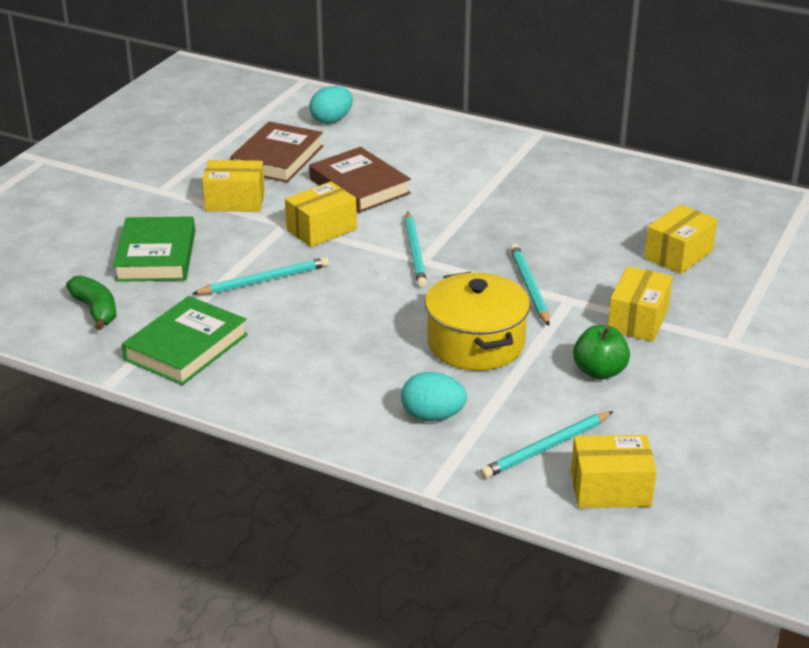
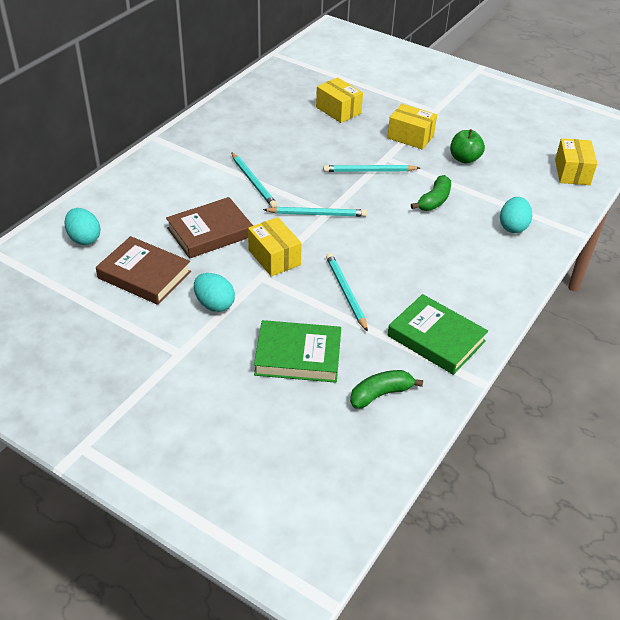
camera: 85 degrees left, 10 degrees up
yellow box [202,160,265,212] -> turquoise egg [194,273,235,312]
yellow pot [425,272,530,371] -> green banana [411,175,451,211]
turquoise pencil [480,411,613,479] -> turquoise pencil moved to [231,152,277,207]

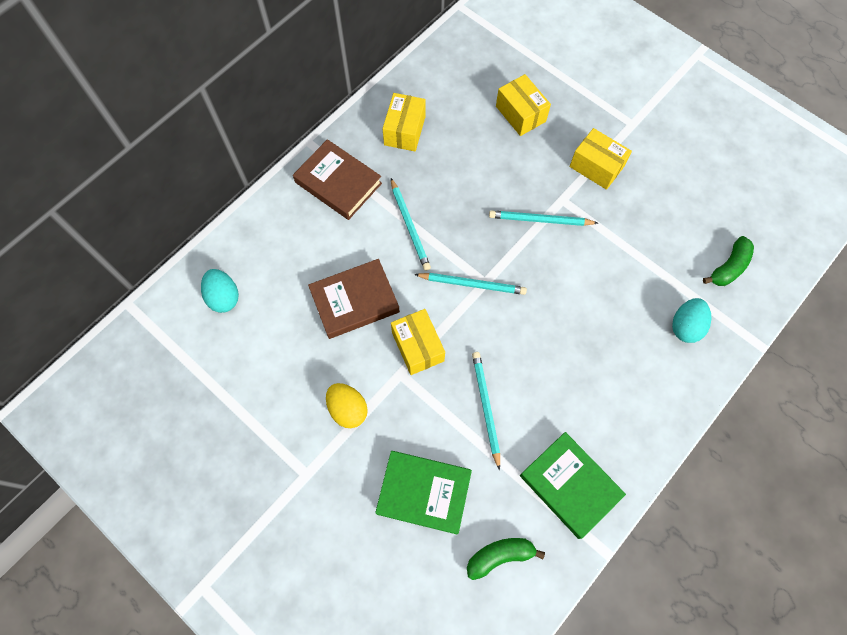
camera: 10 degrees right, 25 degrees up
brown book [96,236,191,305] -> brown book moved to [293,139,382,220]
turquoise egg [194,273,235,312] -> yellow egg [326,383,368,428]
green banana [411,175,451,211] -> green banana moved to [703,236,754,286]
green apple [450,129,485,164] -> none
yellow box [555,138,597,185] -> yellow box moved to [382,93,426,151]

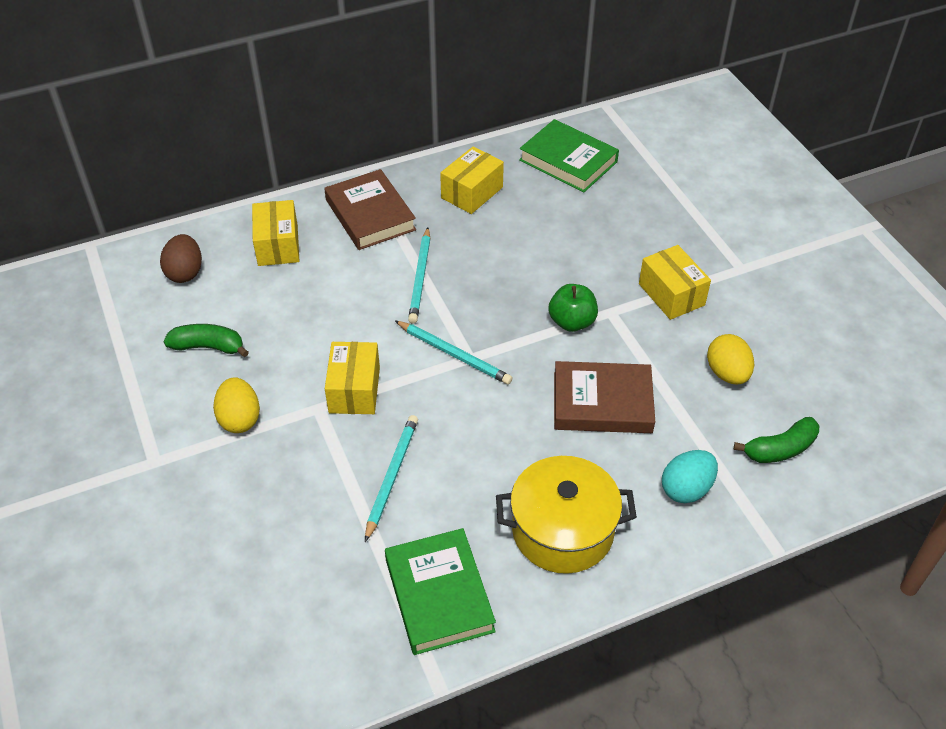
camera: 25 degrees right, 20 degrees down
turquoise egg [201,269,239,313] -> brown egg [160,234,202,283]
brown book [308,259,400,339] -> brown book moved to [554,361,655,433]
green book [375,451,472,535] -> green book moved to [519,119,619,193]
green banana [467,538,545,580] -> green banana moved to [163,324,249,357]
turquoise pencil [489,210,598,226] -> green apple [548,284,598,332]
yellow box [496,74,551,136] -> yellow box moved to [252,200,299,266]
none -> yellow pot [496,456,637,574]
none -> yellow egg [707,334,754,384]

